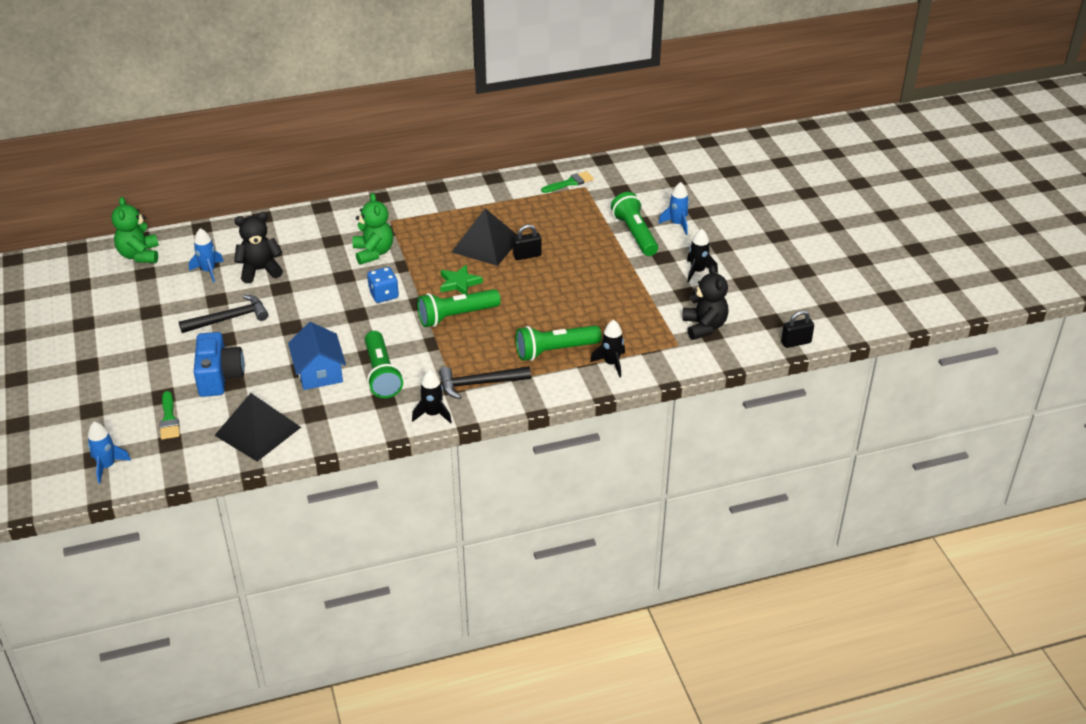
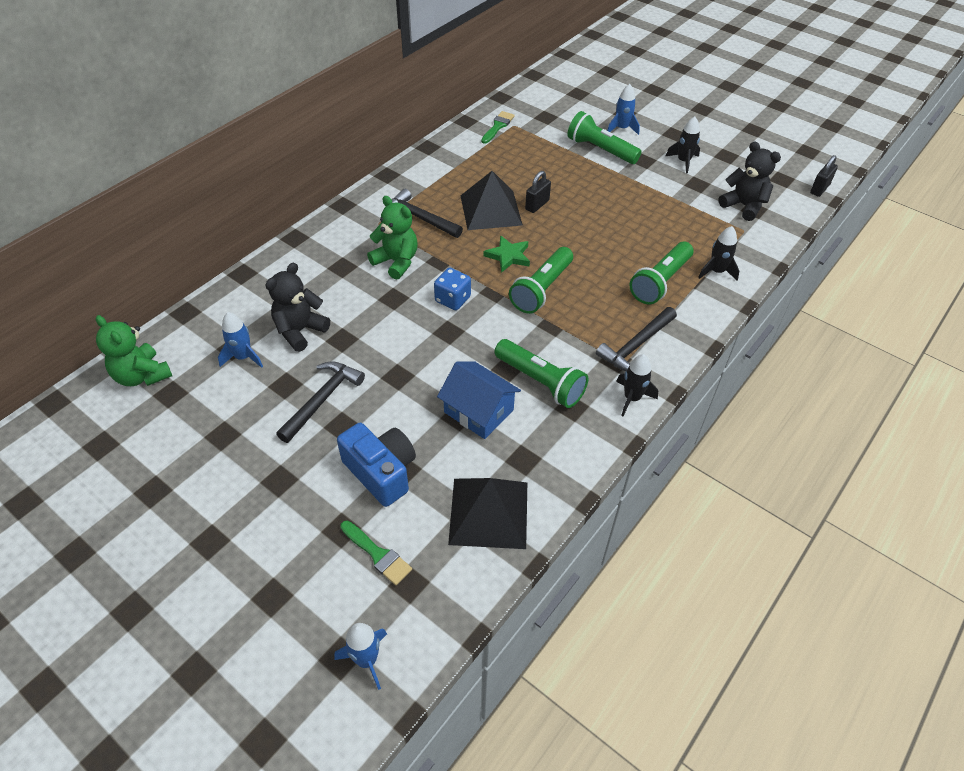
camera: 35 degrees left, 10 degrees up
none -> black hammer [392,189,463,238]

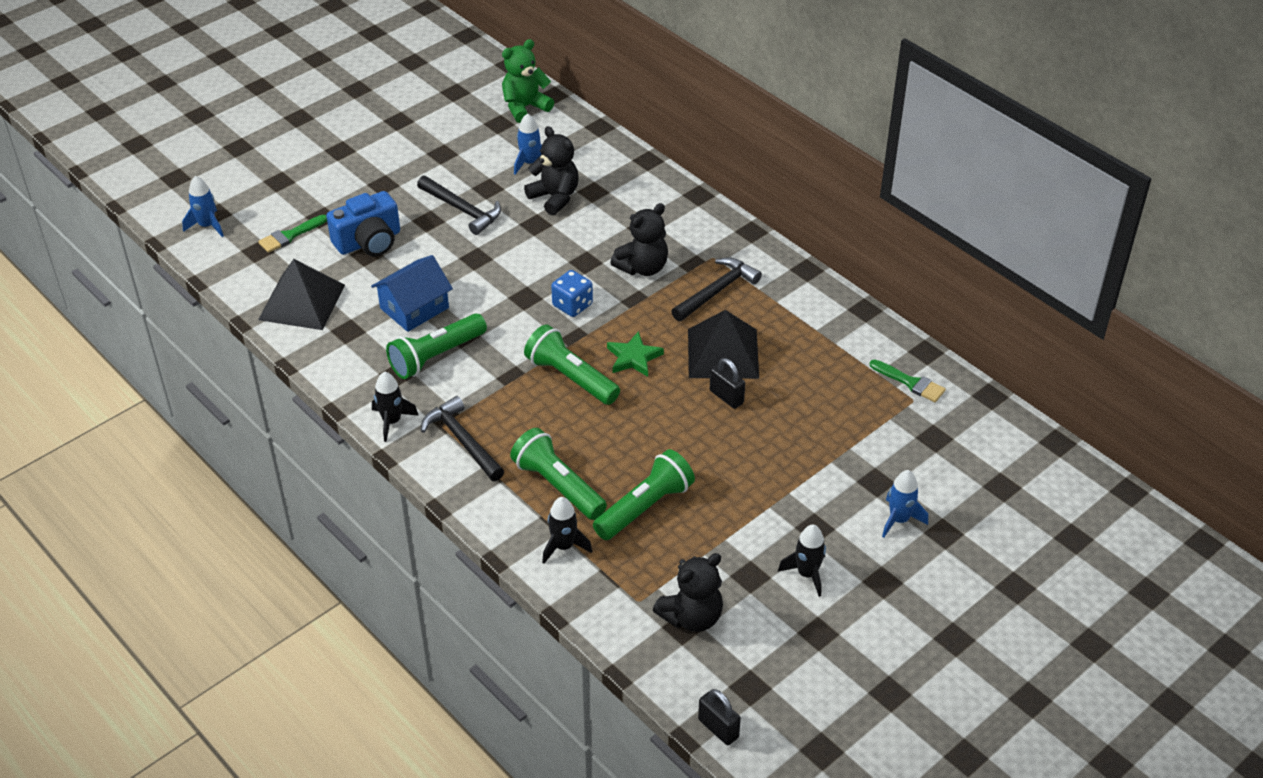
camera: 100 degrees right, 5 degrees down
green teddy bear [367,196,418,280] -> black teddy bear [610,203,668,276]
green flashlight [567,111,642,164] -> green flashlight moved to [593,449,695,540]

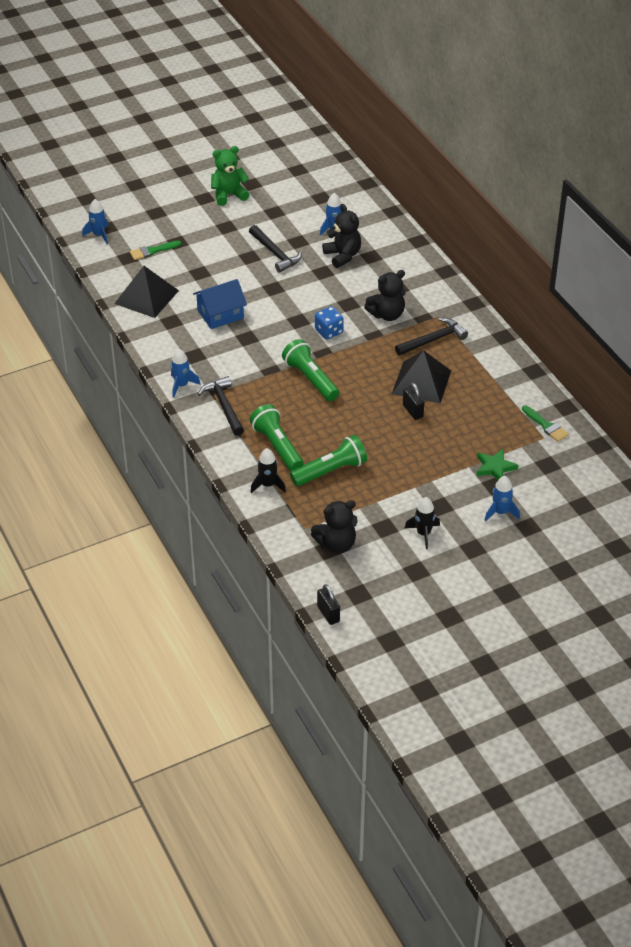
camera: 15 degrees right, 0 degrees up
blue camera [326,191,400,257] -> none
black rocket [372,371,418,442] -> blue rocket [170,349,201,398]
green flashlight [386,313,487,379] -> none
green teddy bear [502,39,554,123] -> green teddy bear moved to [211,146,250,206]
green star [607,331,664,377] -> green star moved to [476,449,518,480]

